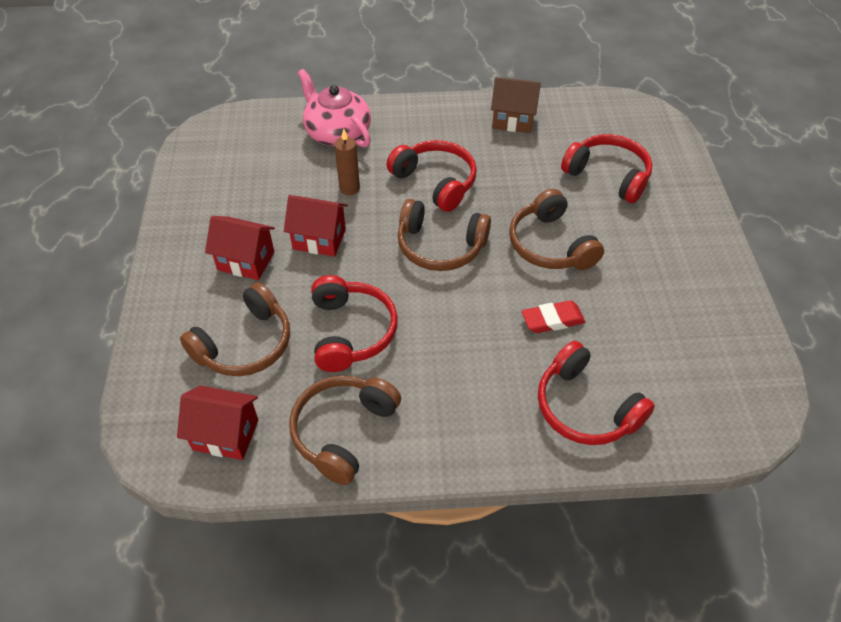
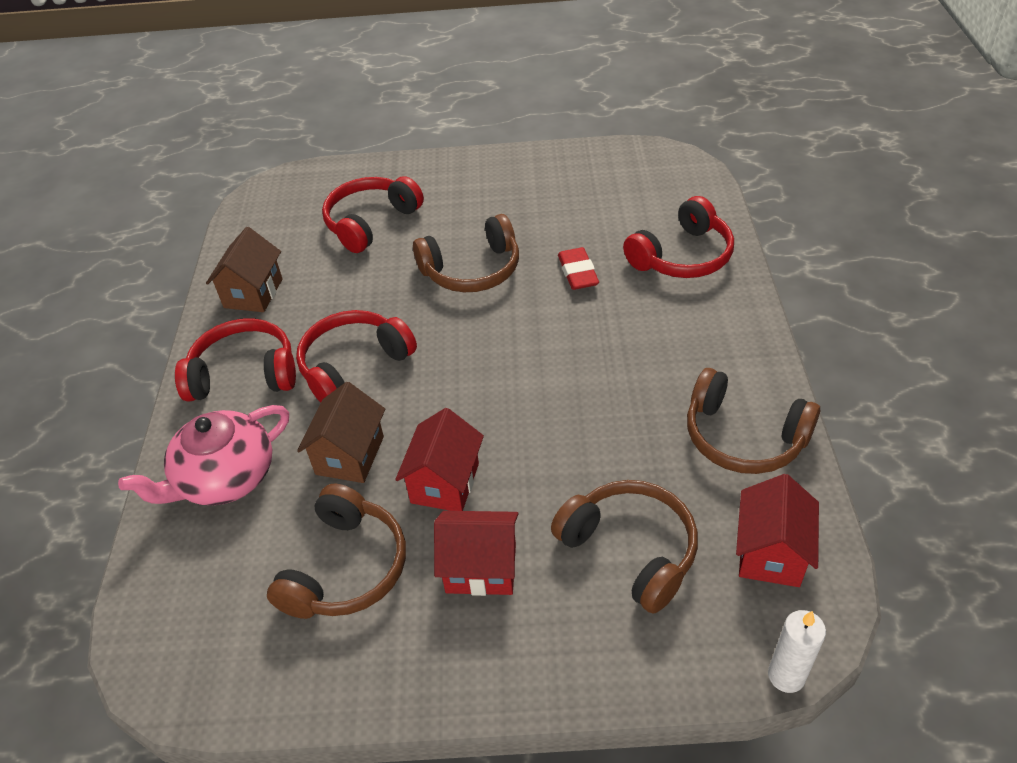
camera: 85 degrees left, 5 degrees down
red house [205,216,275,280] -> red house turned 75 degrees clockwise [434,511,518,596]
red headphones [311,275,398,372] -> red headphones moved to [175,318,296,402]
brown candle [334,129,360,195] -> brown house [297,382,385,483]
brown headphones [398,199,491,271] -> brown headphones moved to [267,484,406,619]
none -> white candle [768,610,826,693]

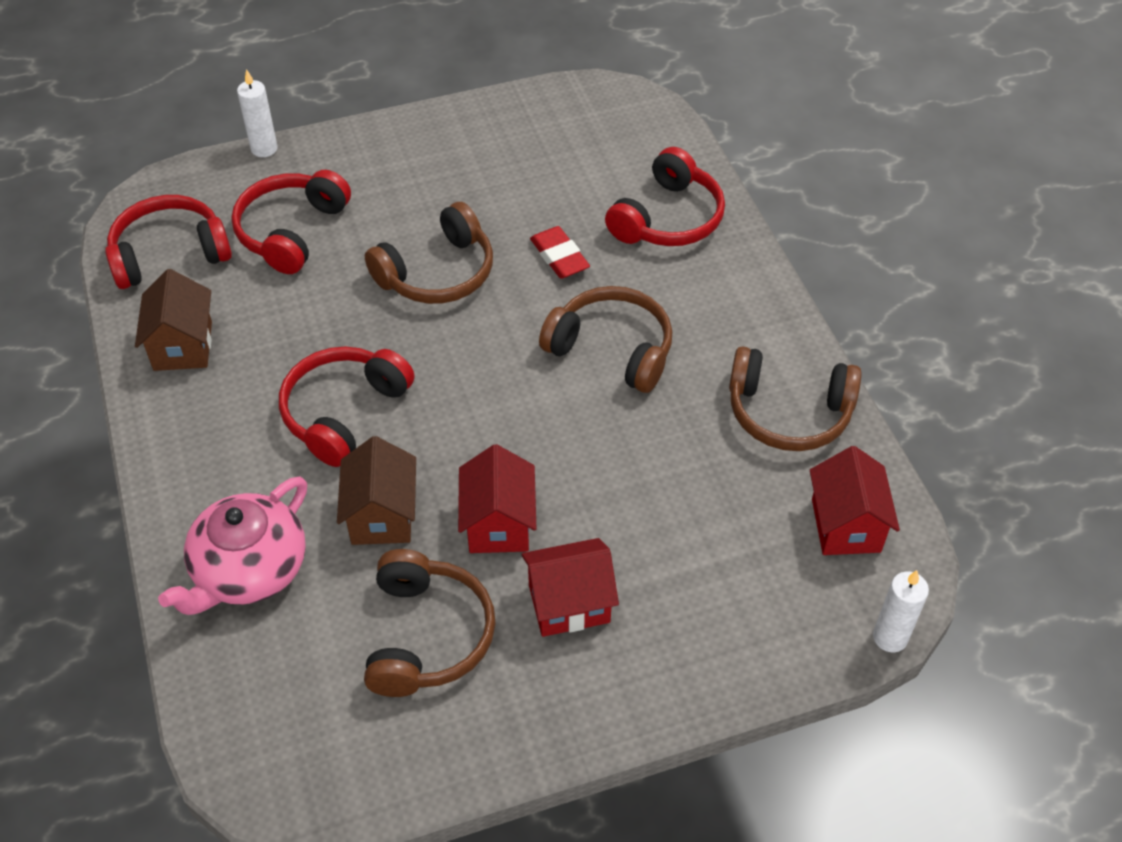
camera: 20 degrees left, 5 degrees up
red headphones [175,318,296,402] -> red headphones moved to [105,195,232,289]
brown headphones [551,480,698,613] -> brown headphones moved to [539,286,672,393]
none -> white candle [237,69,278,157]

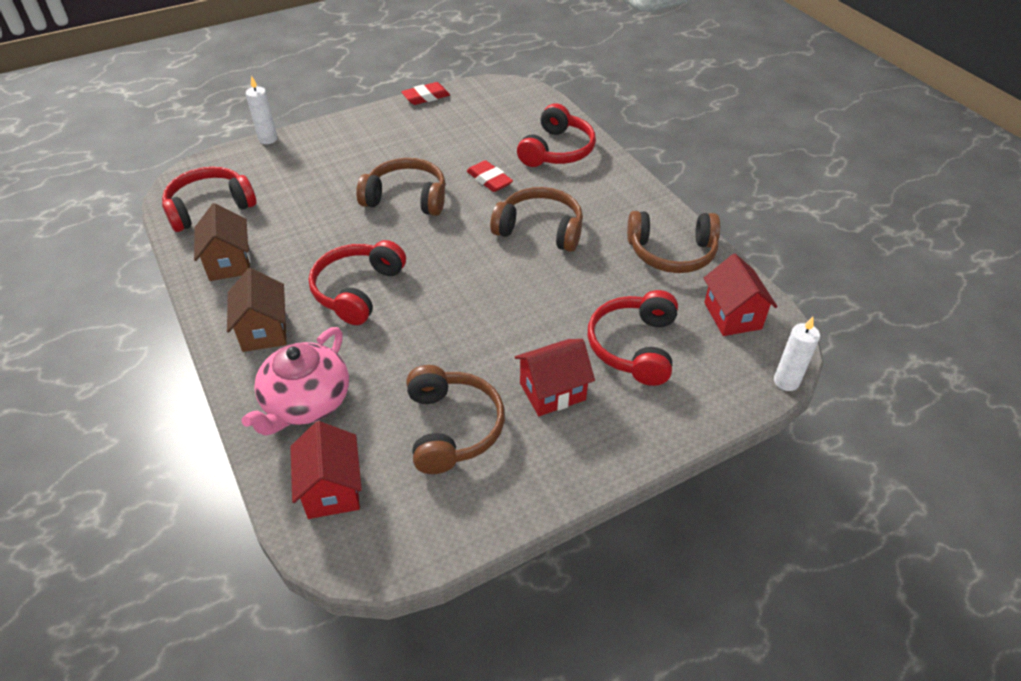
camera: 10 degrees left, 5 degrees down
red headphones [231,170,351,274] -> red headphones moved to [588,290,678,386]
brown house [337,436,416,545] -> brown house moved to [227,268,286,352]
brown headphones [365,202,493,304] -> brown headphones turned 120 degrees counterclockwise [356,158,446,216]
red house [458,444,537,553] -> red house moved to [290,421,362,519]
none -> red eraser [401,82,450,105]

